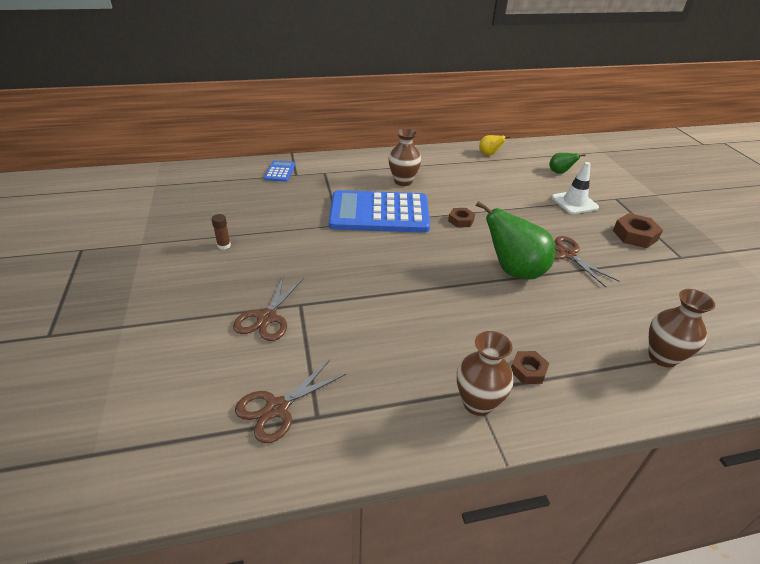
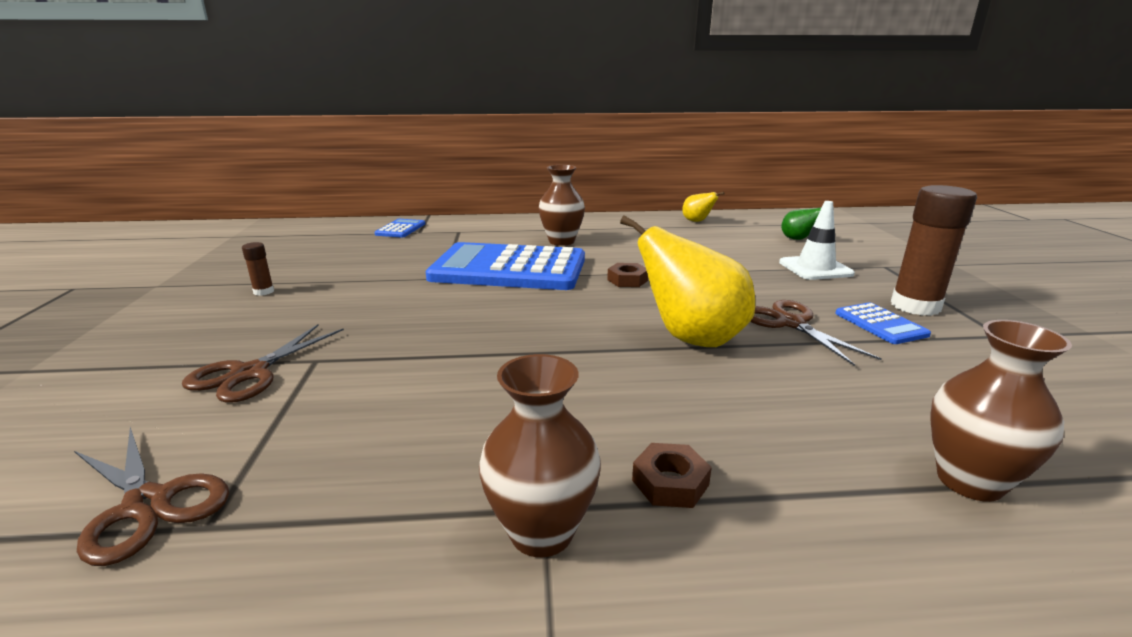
camera: 10 degrees right, 15 degrees down
brown scissors [235,360,346,443] -> brown scissors turned 105 degrees counterclockwise [74,427,229,566]
green pear [476,201,555,280] -> yellow pear [620,215,755,347]
brown nut [613,213,663,248] -> brown glue stick [891,185,977,316]
none -> blue calculator [835,302,931,344]

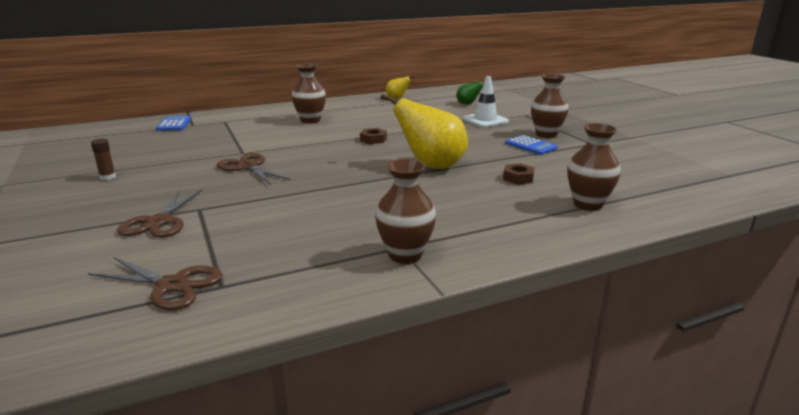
camera: 20 degrees left, 0 degrees up
blue calculator [426,242,585,290] -> none
brown nut [632,443,712,508] -> brown nut moved to [503,163,534,185]
brown scissors [750,300,882,365] -> brown scissors moved to [217,153,291,185]
brown glue stick [891,185,977,316] -> brown vase [531,74,569,138]

